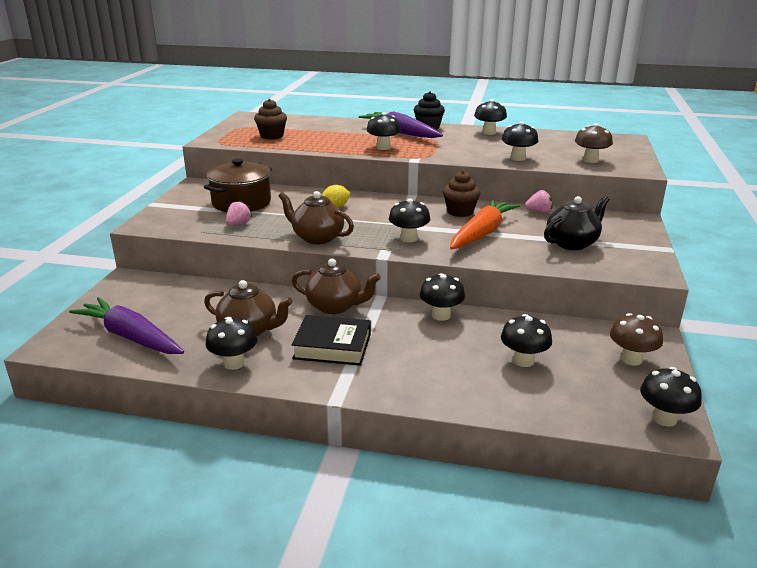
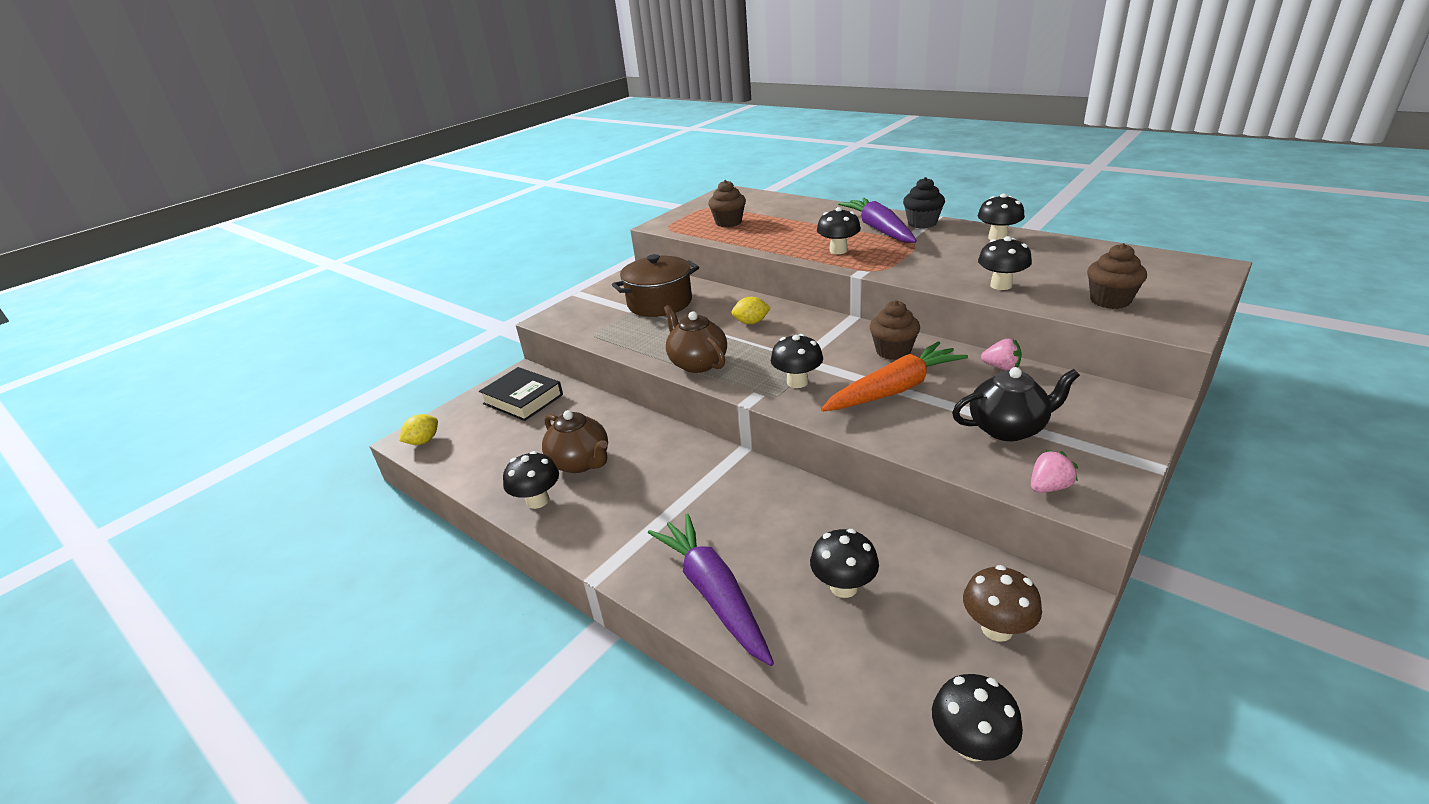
camera: 30 degrees right, 5 degrees up
purple carrot [69,297,184,354] -> purple carrot moved to [648,514,774,666]
pink strawberry [226,200,252,226] -> pink strawberry moved to [1031,449,1078,493]
black book [291,315,371,366] -> black book moved to [479,367,563,421]
brown teapot [292,259,381,314] -> none
black mushroom [420,273,465,321] -> none
brown mushroom [575,123,613,163] -> brown cupcake [1087,243,1147,309]
none -> yellow lemon [400,414,438,445]

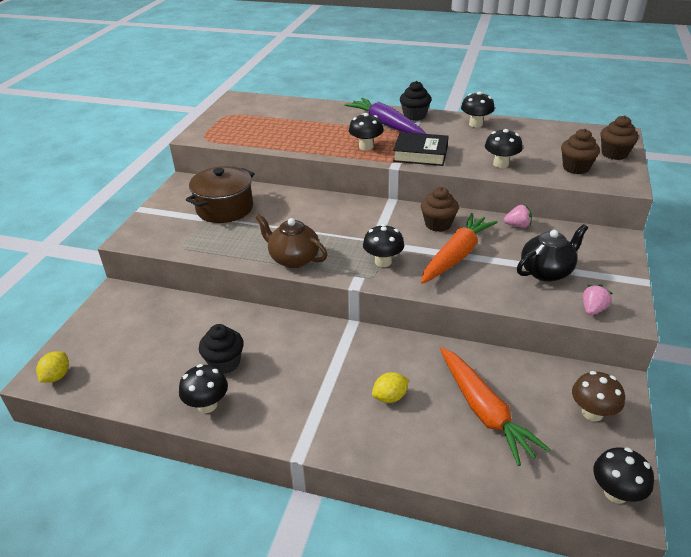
camera: 25 degrees left, 5 degrees up
black book [479,367,563,421] -> black book moved to [393,132,449,166]
brown teapot [542,410,608,473] -> black cupcake [199,324,244,374]
purple carrot [648,514,774,666] -> none
brown cupcake [708,180,746,227] -> brown cupcake moved to [600,115,639,160]
yellow lemon [731,297,771,324] -> yellow lemon moved to [372,372,409,403]
black mushroom [810,529,879,598] -> orange carrot [440,347,551,466]

